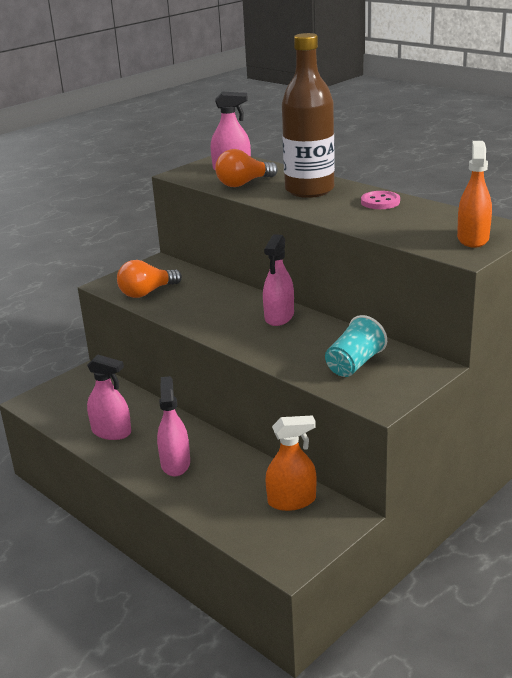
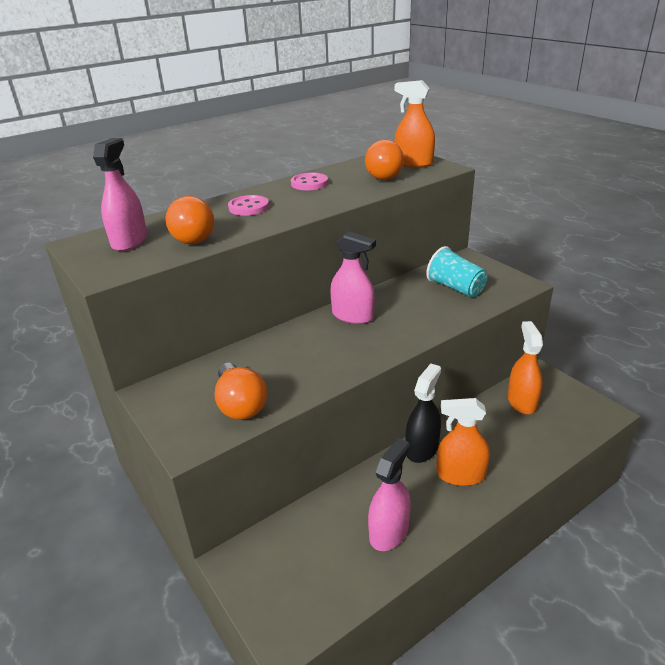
camera: 80 degrees left, 5 degrees up
pink spray bottle [157,376,190,476] -> orange spray bottle [436,398,490,486]
brown bottle [282,33,335,198] -> pink button [228,195,269,216]
none -> orange light bulb [365,140,404,180]
none -> black spray bottle [405,364,441,463]

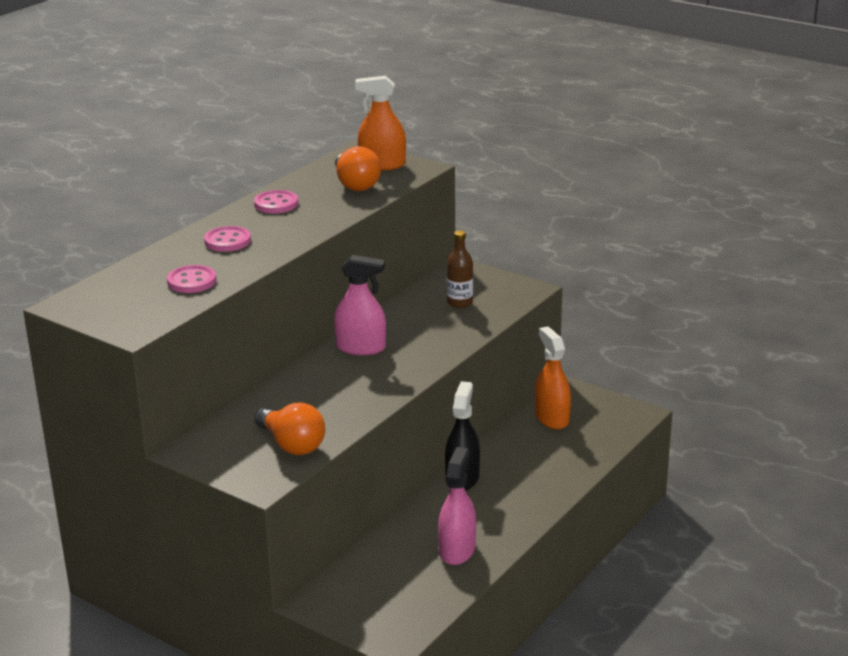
camera: 20 degrees left, 5 degrees down
pink spray bottle [93,138,147,251] -> none
orange light bulb [166,196,214,244] -> pink button [167,265,216,293]
turquoise cup [426,246,488,297] -> brown bottle [447,230,473,308]
orange spray bottle [436,398,490,486] -> none

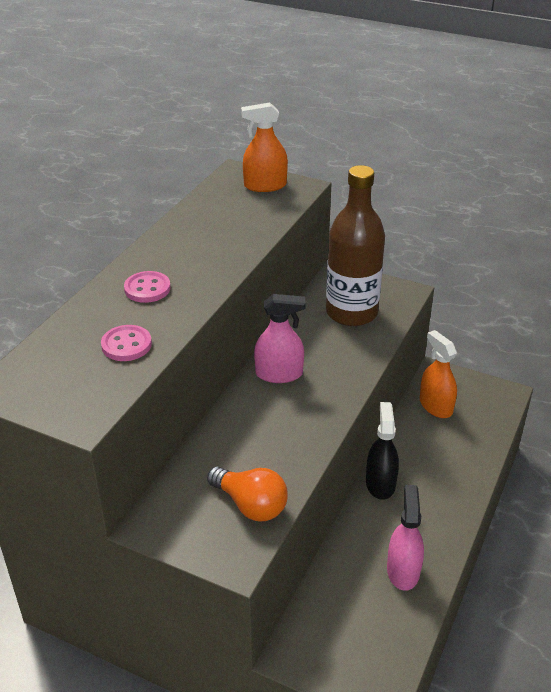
camera: 10 degrees left, 10 degrees up
pink button [254,190,298,213] -> none
orange light bulb [335,146,381,191] -> none
brown bottle [447,230,473,308] -> brown bottle [326,165,385,326], size x2.22

